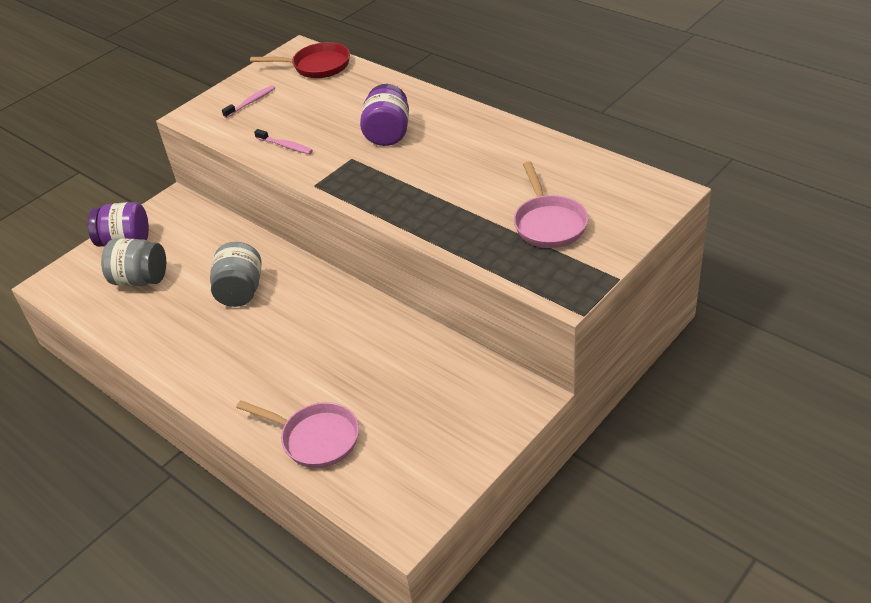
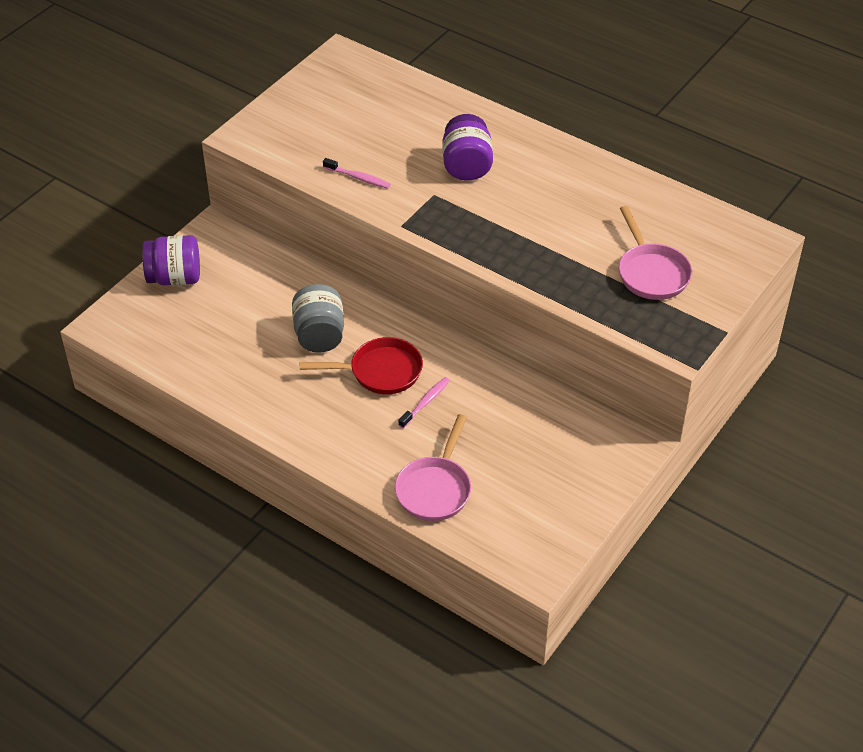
camera: 10 degrees left, 5 degrees up
grey jar [101,238,166,286] -> none
pink toothbrush [222,85,275,118] -> pink toothbrush moved to [399,377,450,429]
pink pan [236,400,359,468] -> pink pan turned 90 degrees clockwise [395,414,471,521]
red pan [250,42,350,78] -> red pan moved to [300,337,423,394]

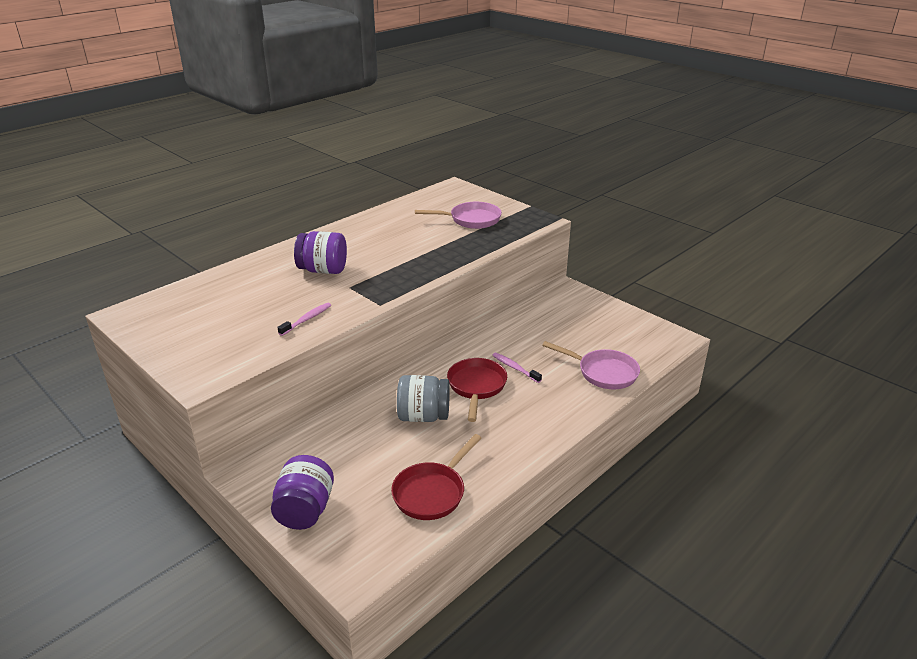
camera: 80 degrees left, 15 degrees down
none -> red pan [391,434,481,520]

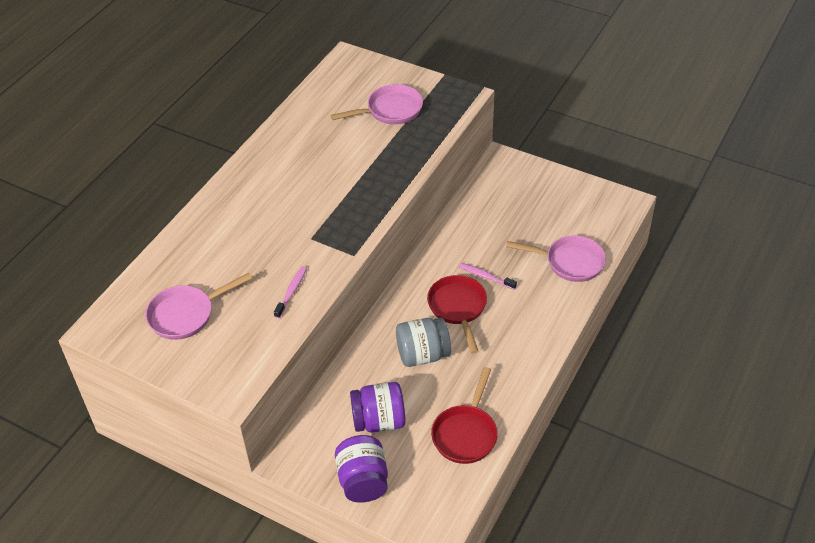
camera: 15 degrees left, 15 degrees up
purple jar [294,231,347,274] -> purple jar moved to [350,382,406,433]
none -> pink pan [145,273,252,340]

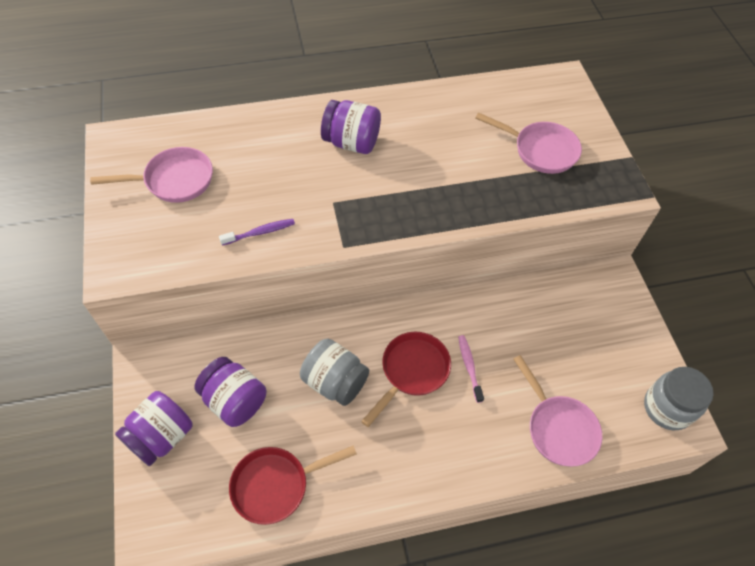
camera: 45 degrees right, 10 degrees up
pink pan [145,273,252,340] -> pink pan turned 150 degrees clockwise [90,147,213,203]
pink toothbrush [274,266,307,319] -> purple toothbrush [219,219,295,246]
none -> purple jar [321,100,381,154]
none -> grey jar [644,367,714,430]

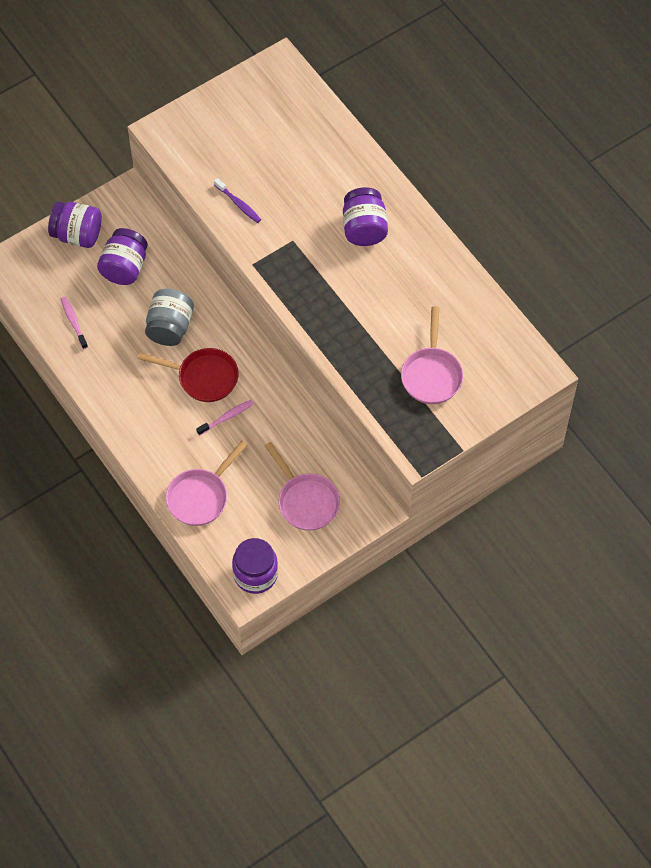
camera: 70 degrees right, 5 degrees up
pink pan [90,147,213,203] -> pink pan moved to [265,442,340,531]
red pan [229,446,357,525] -> pink toothbrush [61,297,88,349]
grey jar [644,367,714,430] -> purple jar [232,538,278,594]

